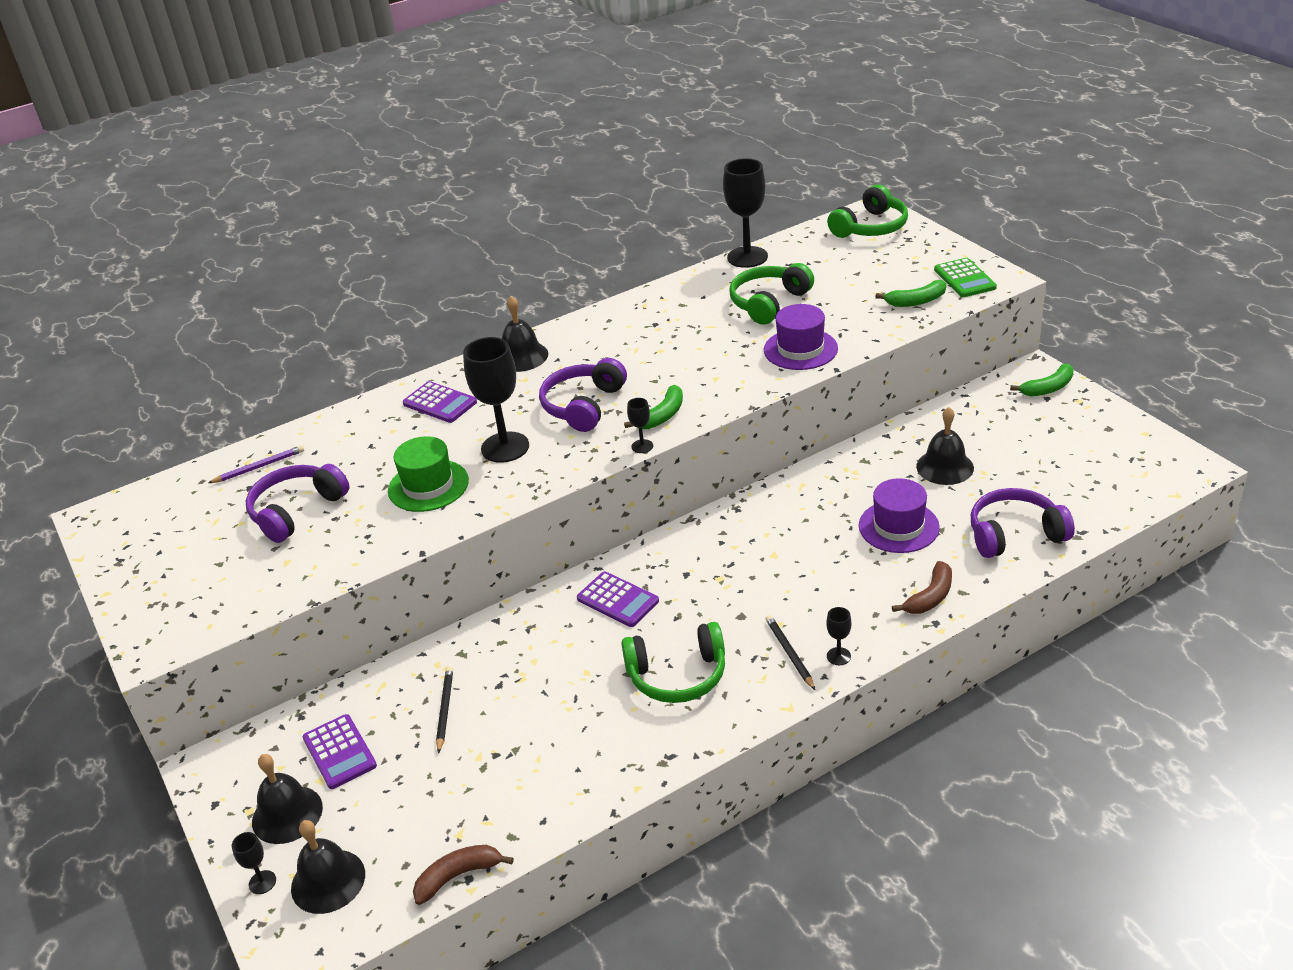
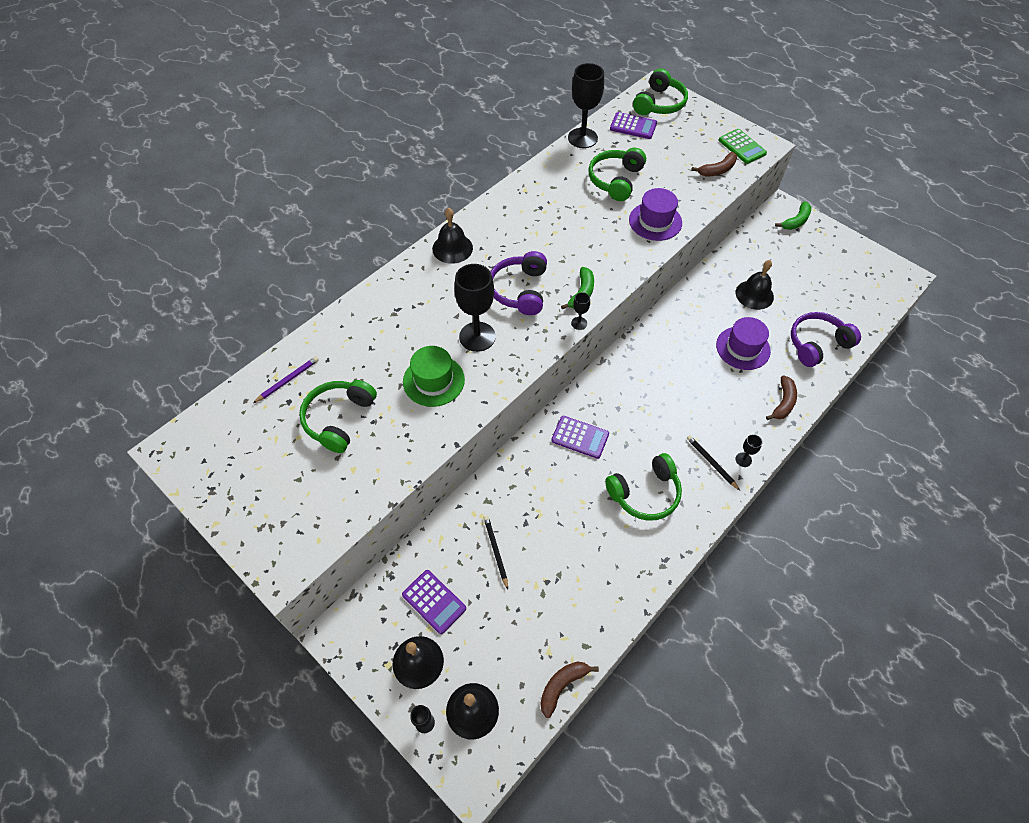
camera: 20 degrees left, 20 degrees up
purple headphones [246,464,350,543] -> green headphones [299,380,377,453]
purple calculator [403,381,477,423] -> purple calculator moved to [610,112,657,139]
green banana [875,280,946,307] -> brown banana [691,152,737,177]

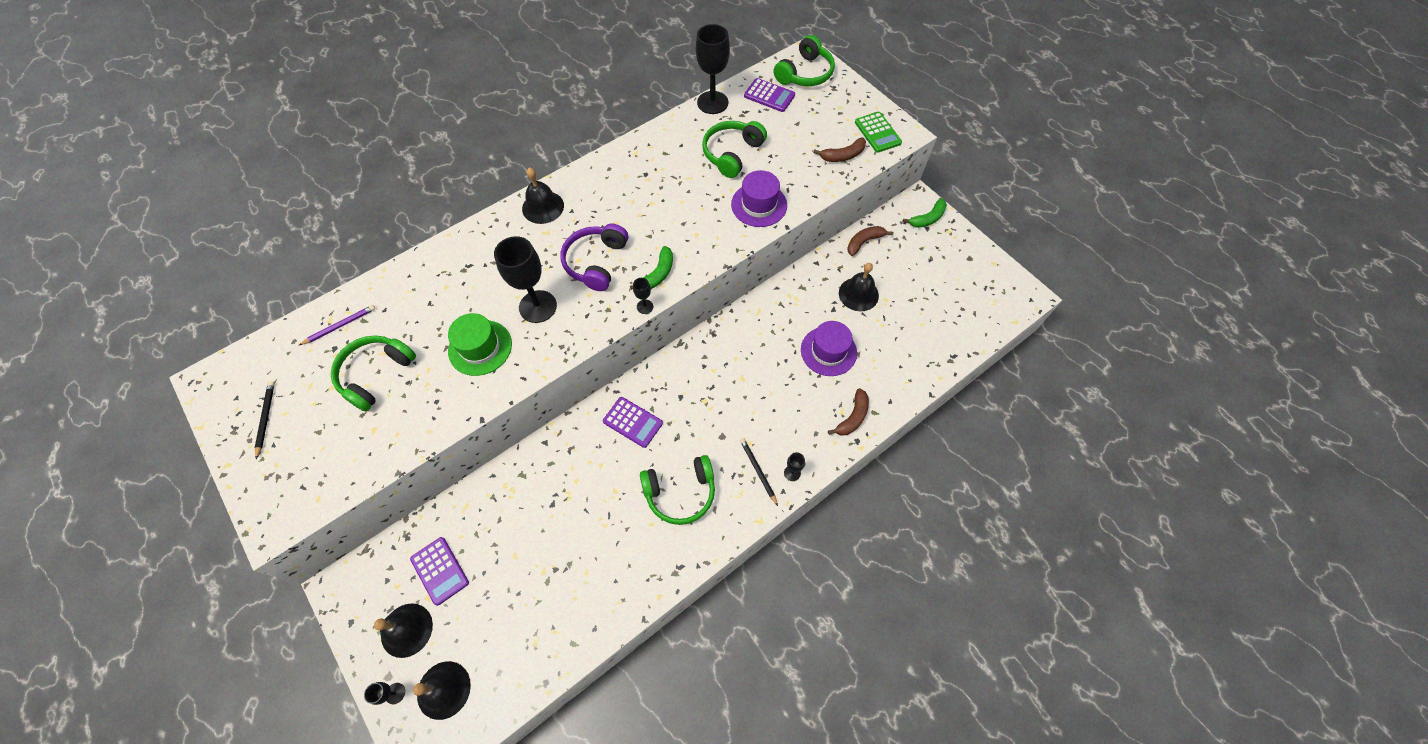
camera: 10 degrees right, 5 degrees up
black pencil [484,516,508,590] -> black pencil moved to [255,381,275,459]
brown banana [540,662,599,718] -> brown banana moved to [847,226,894,256]
purple headphones [791,312,861,367] -> none

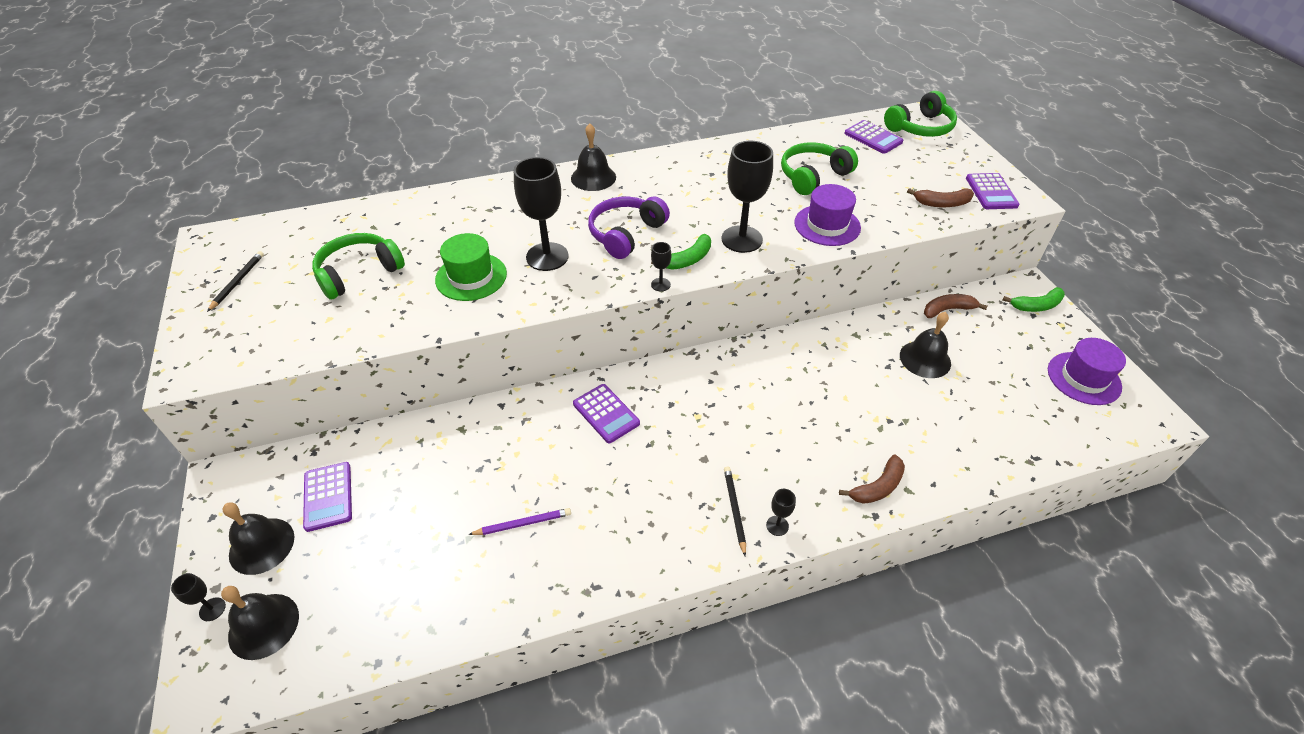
camera: 20 degrees right, 15 degrees down
purple pencil [299,305,375,345] -> purple pencil moved to [468,508,571,535]
green headphones [640,455,715,525] -> none
black goblet [696,24,730,114] -> black goblet moved to [722,141,773,253]
purple hat [801,321,857,376] -> purple hat moved to [1048,338,1126,405]
green calculator [855,112,902,152] -> purple calculator [966,173,1020,209]

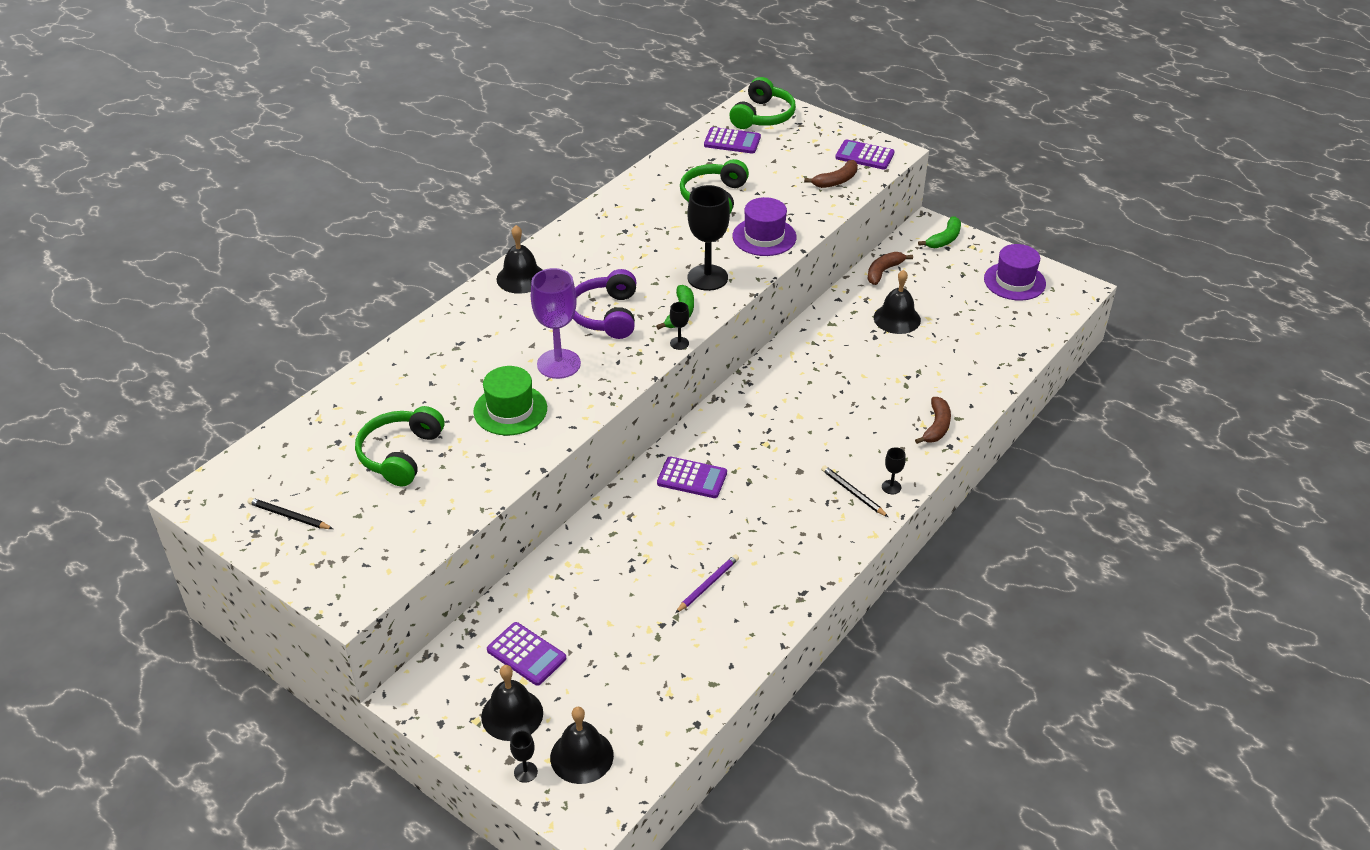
camera: 35 degrees left, 5 degrees down
black pencil [207,251,264,312] -> black pencil turned 45 degrees counterclockwise [247,498,333,529]
black goblet [514,157,569,271] -> purple goblet [531,268,581,379]
purple calculator [966,173,1020,209] -> purple calculator turned 150 degrees clockwise [835,139,895,170]

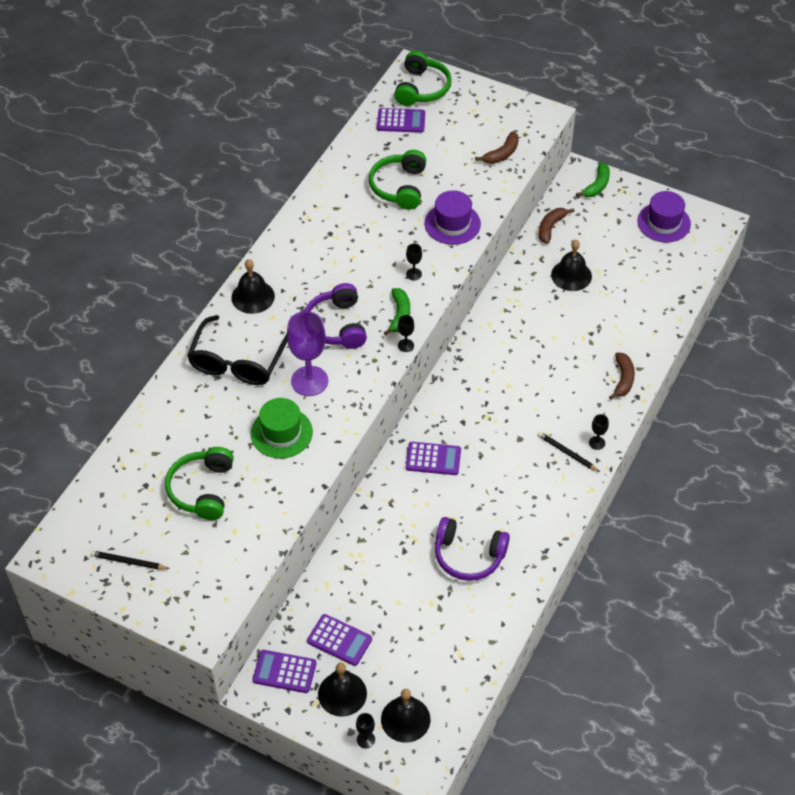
camera: 10 degrees left, 10 degrees up
purple pencil [676,554,739,613] -> purple headphones [435,517,510,581]
black goblet [687,185,730,291] -> black goblet [406,244,422,280], size x0.45
purple calculator [835,139,895,170] -> purple calculator moved to [253,650,316,693]
none -> black glasses [187,315,287,385]

